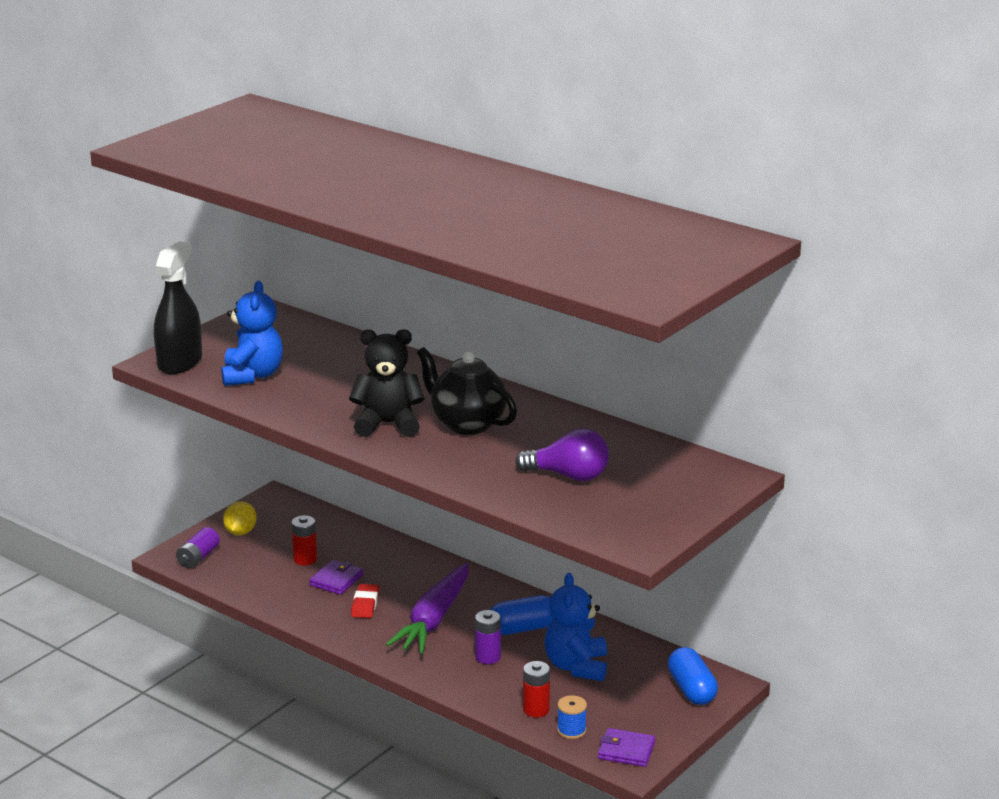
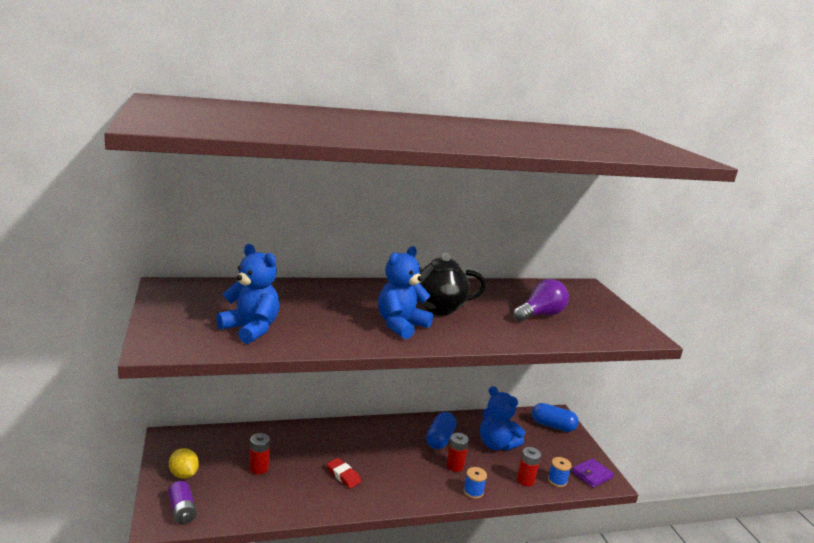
camera: 55 degrees left, 5 degrees down
black spray bottle [154,241,202,374] -> none
purple wallet [309,560,364,595] -> none
black teddy bear [349,329,425,437] -> blue teddy bear [378,246,433,339]
purple carrot [386,563,468,654] -> none
purple battery [475,610,501,664] -> red battery [446,433,469,472]
none -> blue spool [464,467,487,499]

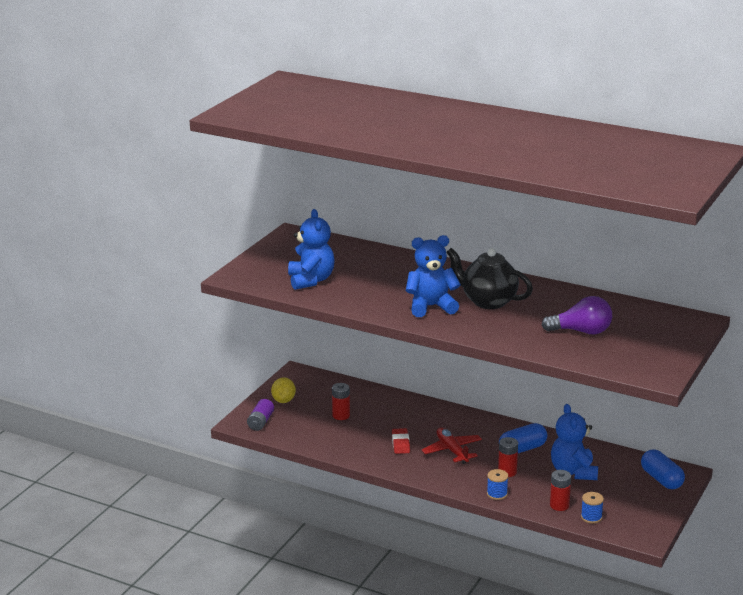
camera: 45 degrees right, 5 degrees up
purple wallet [572,458,614,488] -> none
none -> red plane [422,427,482,464]

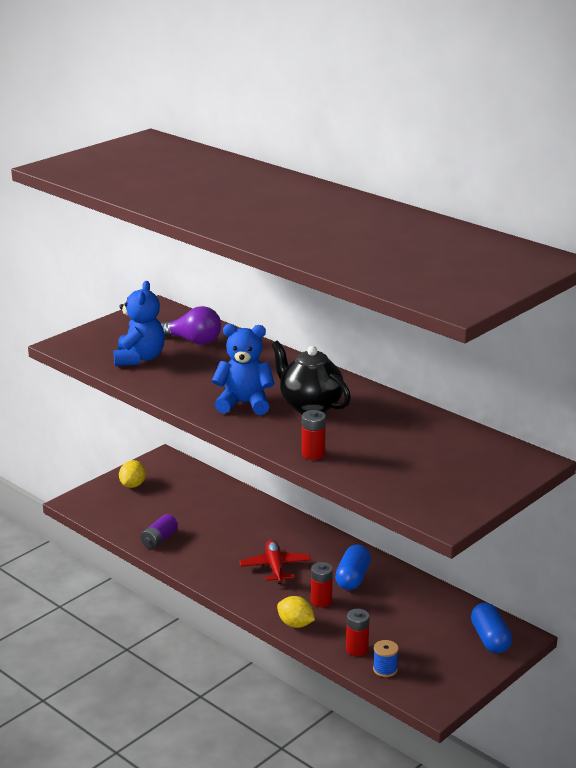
camera: 15 degrees right, 0 degrees up
purple battery [247,399,274,431] -> purple battery moved to [140,514,178,549]
red battery [332,383,350,420] -> red battery moved to [302,410,326,460]
red eraser [392,428,410,454] -> none
blue spool [487,469,508,500] -> yellow lemon [277,596,315,628]
blue capsule [499,423,547,453] -> blue capsule turned 60 degrees counterclockwise [335,544,371,590]
purple light bulb [542,296,612,334] -> purple light bulb moved to [160,306,221,345]
blue teddy bear [551,404,598,480] -> none

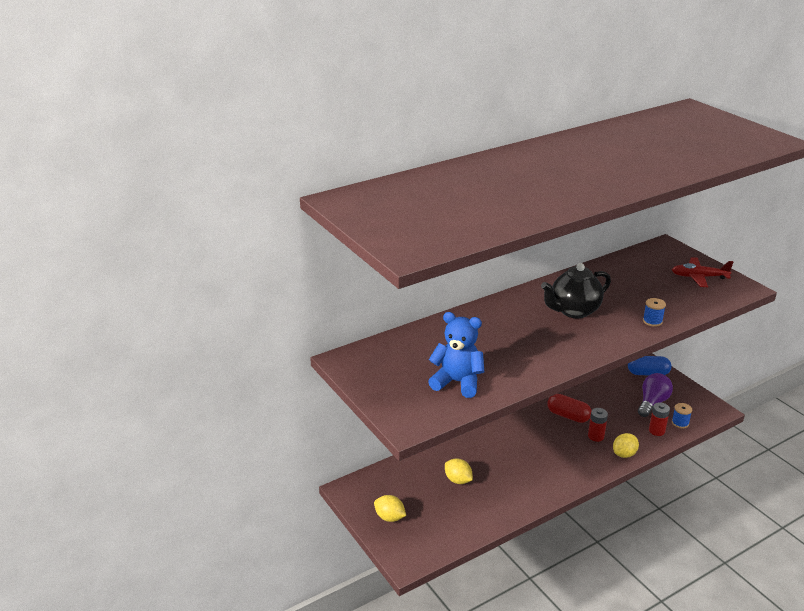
camera: 75 degrees left, 5 degrees up
purple battery [140,514,178,549] -> none
purple light bulb [160,306,221,345] -> purple light bulb moved to [638,373,673,417]
blue teddy bear [212,324,275,415] -> none
red plane [239,540,311,584] -> red plane moved to [672,257,733,287]
red battery [302,410,326,460] -> blue spool [643,298,666,327]
blue capsule [335,544,371,590] -> red capsule [547,394,591,423]
none -> yellow lemon [445,458,473,484]

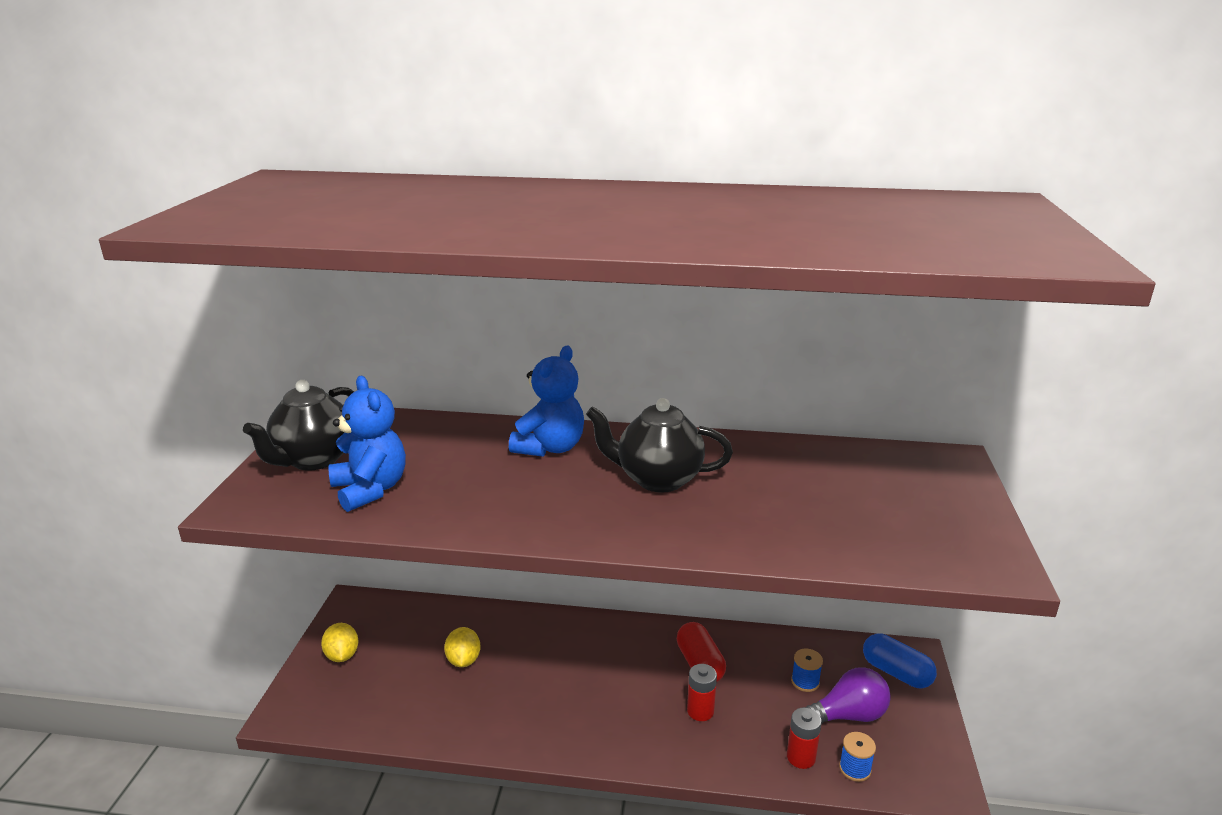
camera: 40 degrees right, 5 degrees down
yellow lemon [613,433,639,458] -> none
blue spool [643,298,666,327] -> blue spool moved to [791,649,823,692]
red plane [672,257,733,287] -> none
none -> black teapot [243,380,354,471]
none -> blue teddy bear [509,346,584,457]

